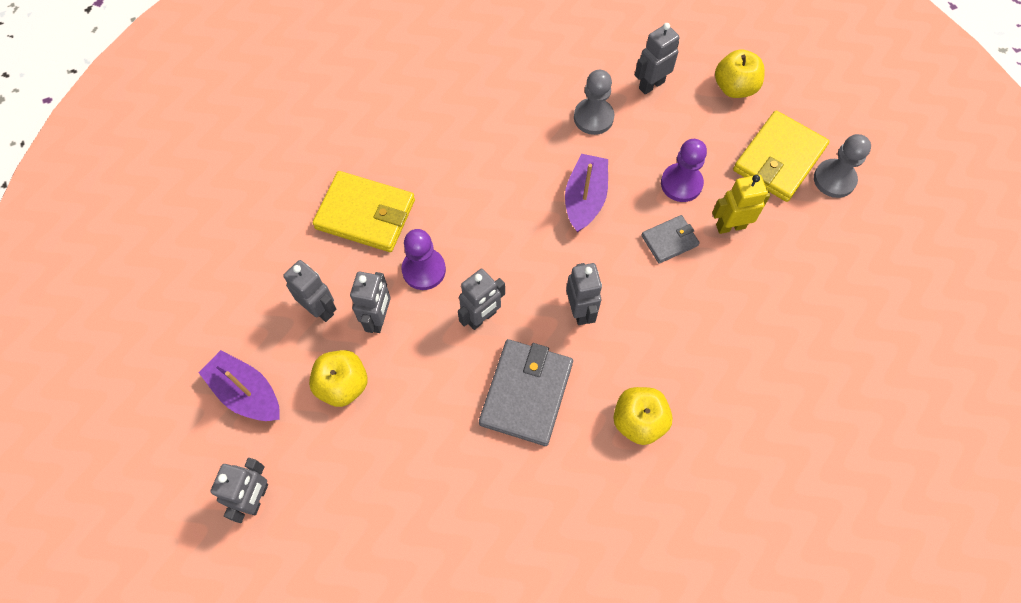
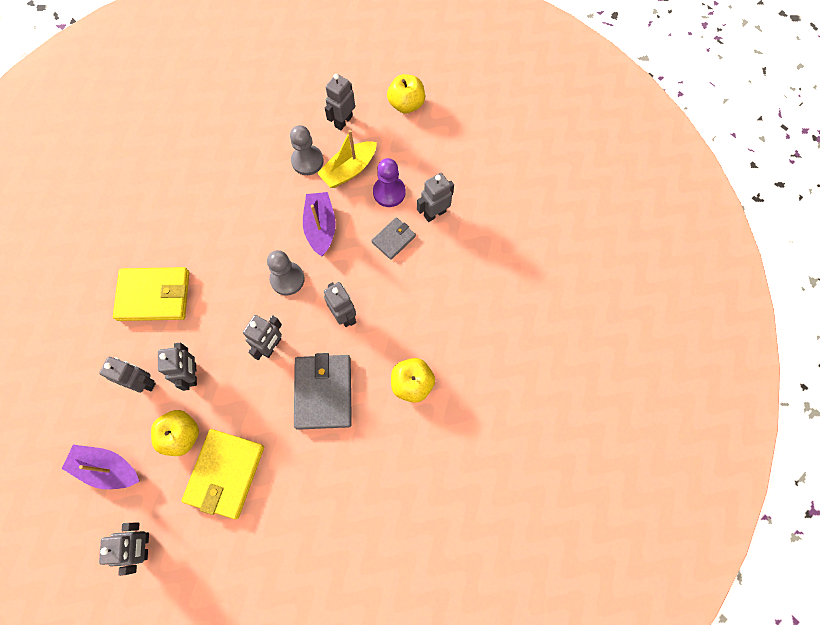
camera: 20 degrees left, 5 degrees up
purple pawn [402,229,446,290] -> none
yellow robot [712,175,770,234] -> grey robot [417,173,454,222]
yellow wallet [733,110,829,202] -> yellow wallet moved to [182,429,264,519]
grey pawn [814,134,871,198] -> grey pawn moved to [267,250,305,295]
none -> yellow boat [317,130,377,188]

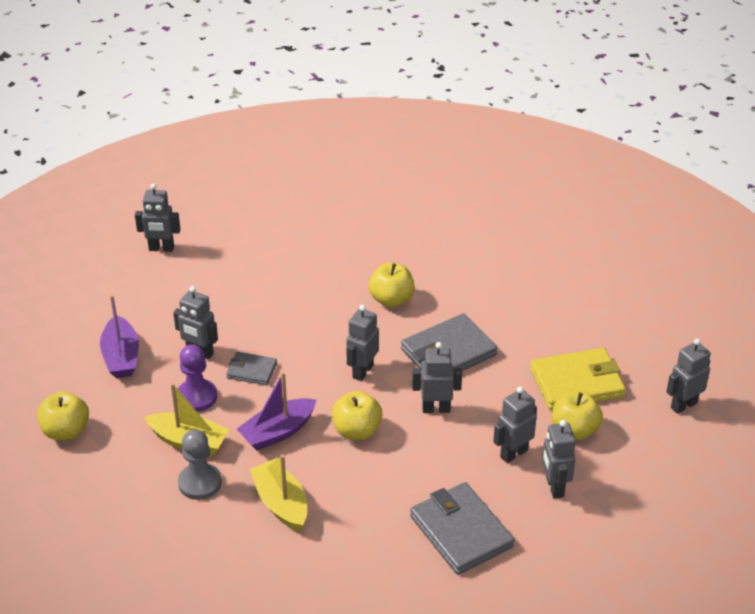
camera: 120 degrees left, 30 degrees down
purple boat [61,445,139,489] -> purple boat moved to [100,295,139,378]
yellow wallet [113,267,189,321] -> grey wallet [410,482,514,575]
grey pawn [267,250,305,295] -> yellow apple [332,391,382,440]
grey robot [325,74,355,130] -> grey robot moved to [135,183,181,252]
none -> yellow boat [250,454,307,532]

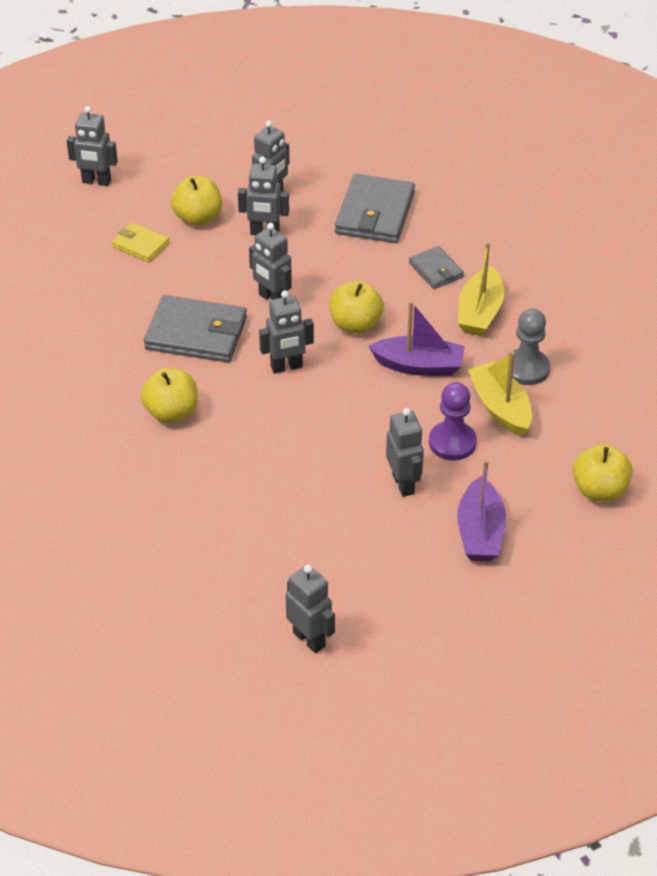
camera: 135 degrees left, 5 degrees up
purple boat [100,295,139,378] -> purple boat turned 150 degrees clockwise [457,460,506,561]
grey wallet [226,352,277,385] -> grey wallet moved to [409,246,464,289]
yellow wallet [530,348,626,410] -> yellow wallet [112,222,169,262], size x0.55

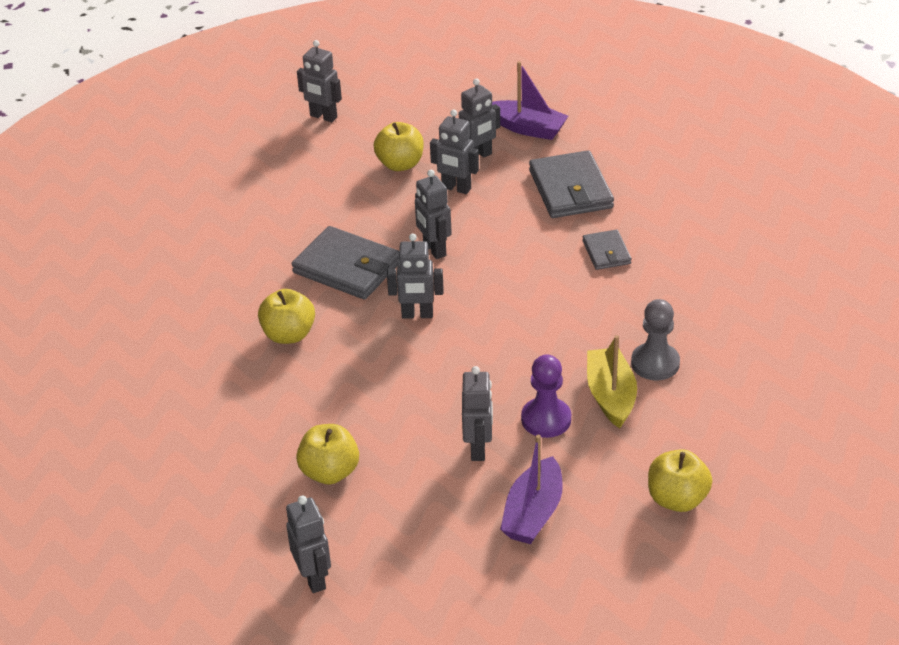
camera: 20 degrees right, 5 degrees down
yellow wallet [112,222,169,262] -> none
yellow apple [330,281,384,333] -> yellow apple moved to [296,424,359,484]
grey wallet [335,174,415,243] -> grey wallet turned 45 degrees counterclockwise [529,150,614,218]
purple boat [369,301,464,376] -> purple boat moved to [492,61,568,140]
yellow boat [458,242,504,336] -> none

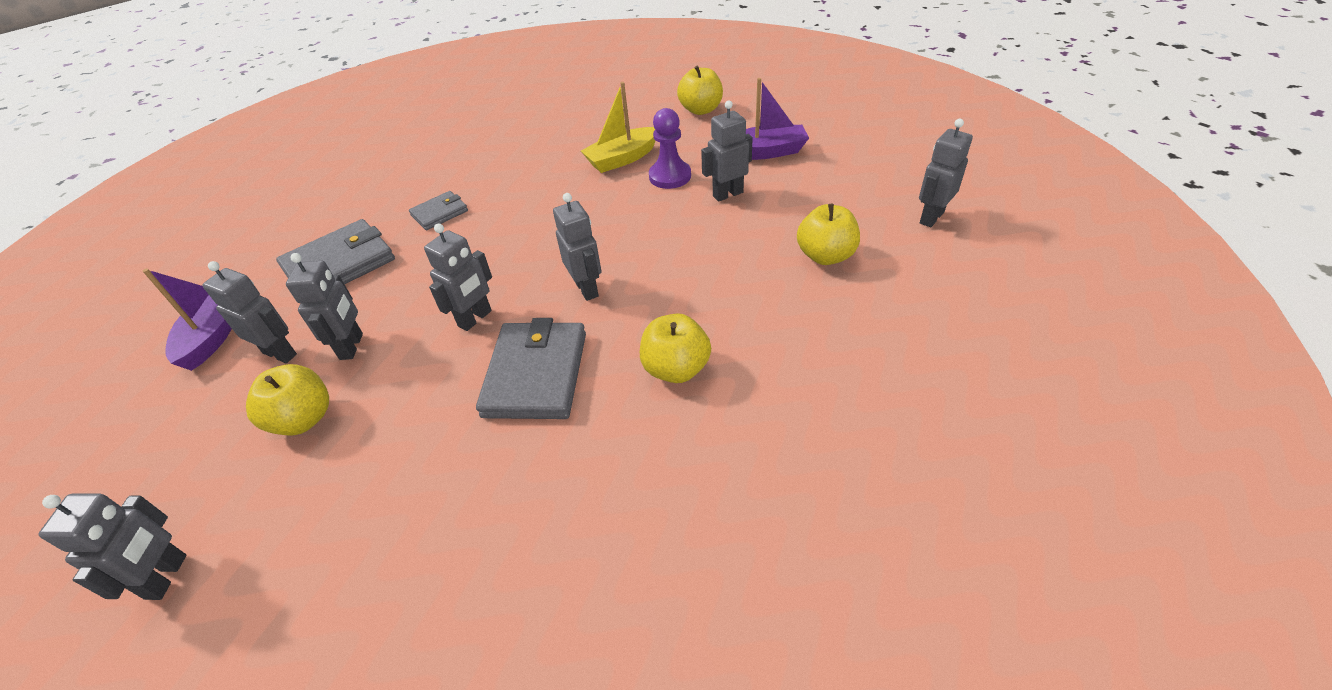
camera: 115 degrees left, 5 degrees up
grey pawn [631,299,680,381] -> none

